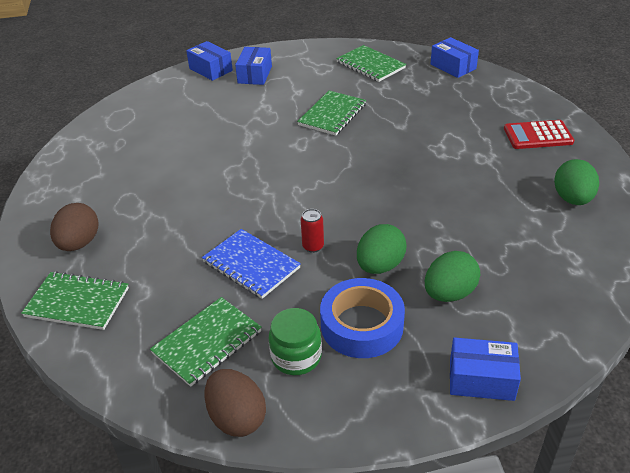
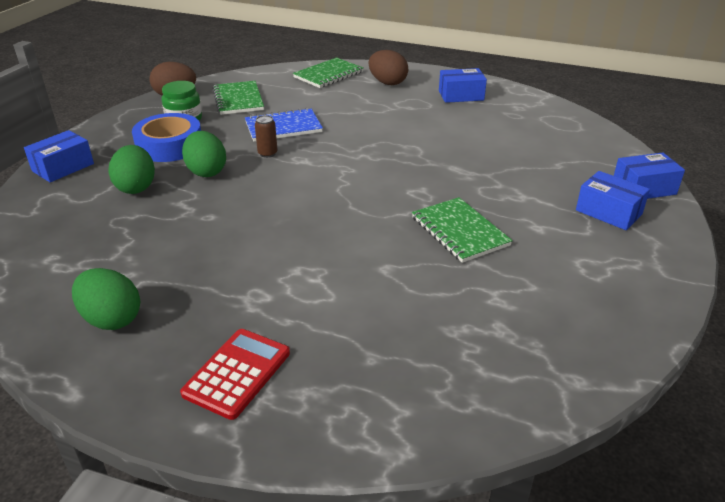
camera: 120 degrees right, 5 degrees down
red can [301,209,324,253] -> brown can [255,115,278,158]
green notebook [336,45,406,82] -> none
blue box [431,37,479,78] -> blue box moved to [439,68,487,103]

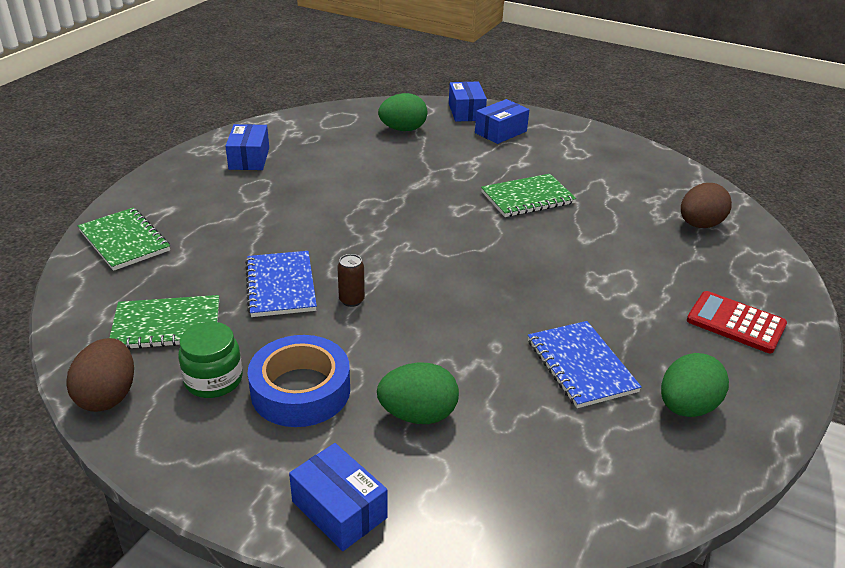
camera: 85 degrees left, 0 degrees up
green egg [182,131,226,177] -> green egg moved to [378,93,427,131]
brown egg [368,50,408,85] -> brown egg moved to [681,183,732,228]
none -> blue notebook [528,321,642,408]

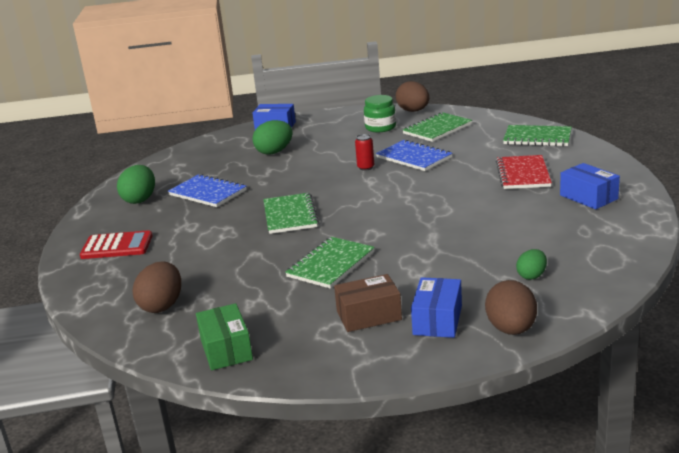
camera: 150 degrees right, 10 degrees down
blue tape [248,335,350,427] -> none
brown can [337,254,365,307] -> red can [355,134,374,171]
green egg [378,93,427,131] -> green egg [516,249,547,280], size x0.61
blue box [449,82,487,122] -> brown egg [485,280,537,335]
none -> green box [196,303,253,370]
none -> green notebook [263,193,319,234]
none -> brown box [334,274,402,332]
none -> red notebook [496,155,552,189]

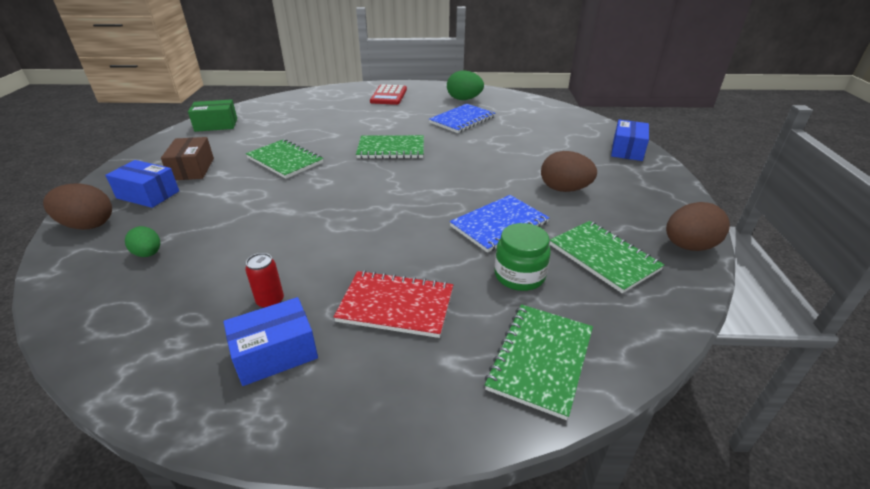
camera: 95 degrees right, 10 degrees up
brown egg [133,261,181,313] -> brown egg moved to [541,151,597,192]
green egg [252,120,293,155] -> none
red can [355,134,374,171] -> red can moved to [245,253,284,308]
green jar [364,95,396,132] -> green jar moved to [494,223,550,291]

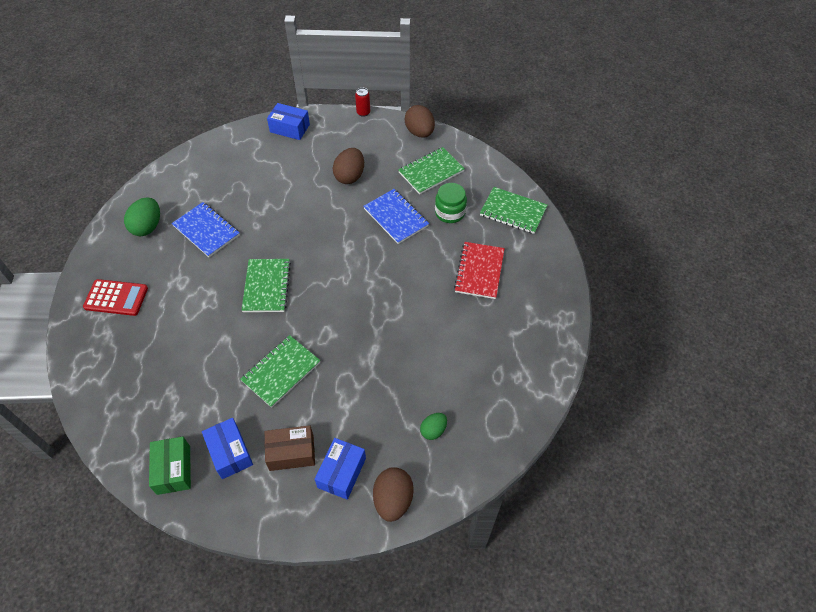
camera: 90 degrees left, 20 degrees up
blue box [223,297,318,386] -> blue box moved to [202,418,253,479]
red can [245,253,284,308] -> red can moved to [355,88,370,117]

